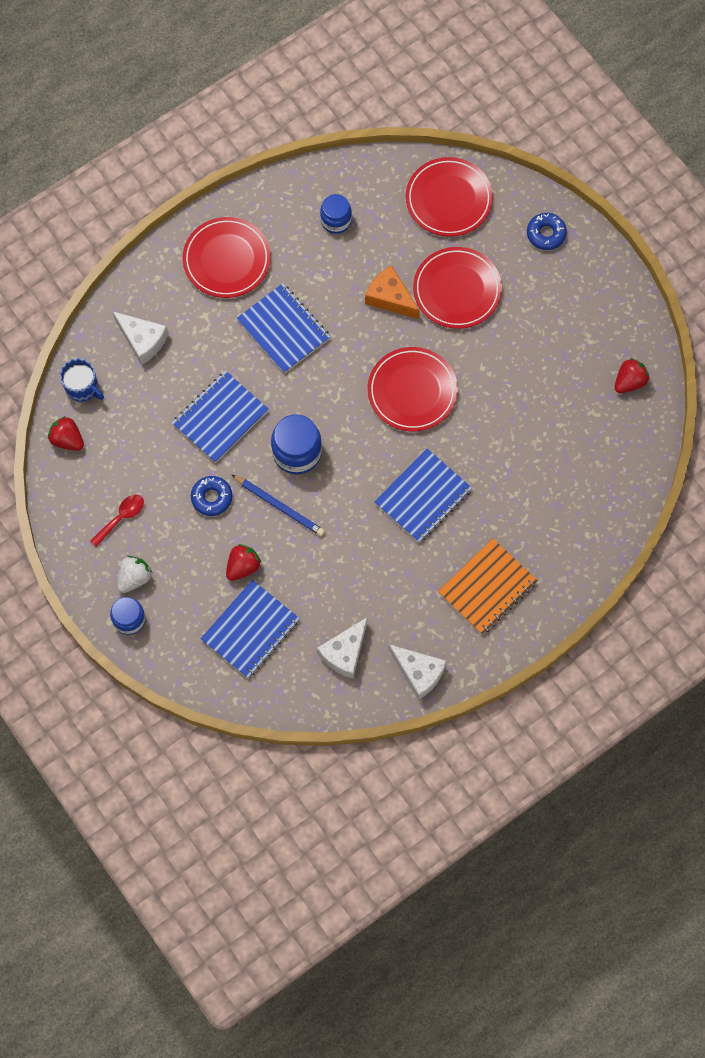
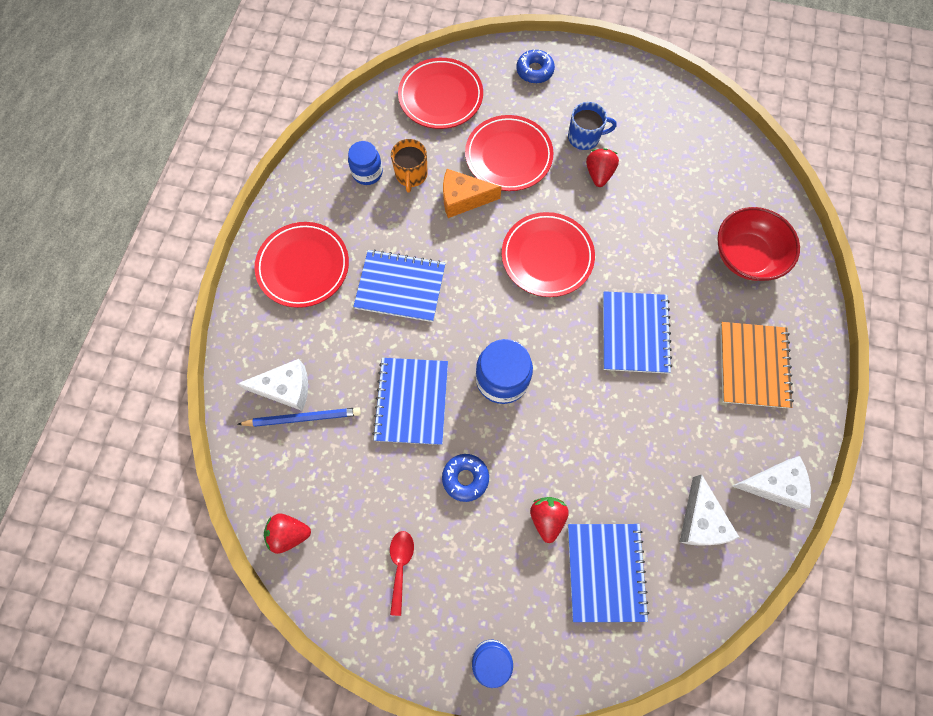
camera: 40 degrees left, 0 degrees up
blue mug [60,358,104,402] -> blue mug moved to [568,102,617,150]
white strawberry [117,556,152,593] -> none
blue pencil [232,475,325,536] -> blue pencil moved to [237,407,361,427]
red strawberry [615,358,649,393] -> red strawberry moved to [586,148,619,187]
none -> orange mug [391,139,428,193]
none -> red bowl [717,207,800,281]

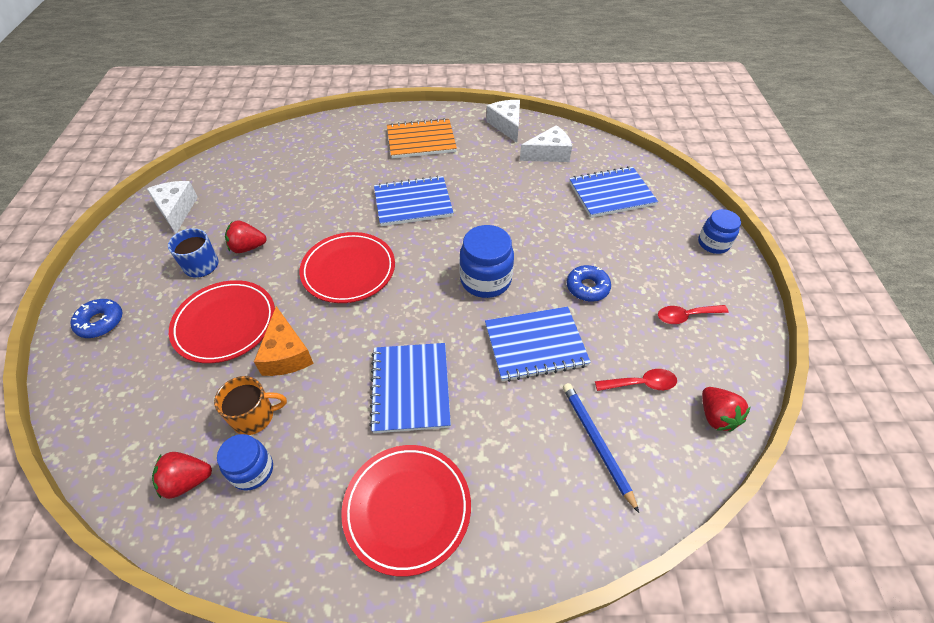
camera: 105 degrees left, 20 degrees down
white cheese [237,359,308,411] -> white cheese moved to [147,181,198,234]
red plate [398,58,483,129] -> none
red strawberry [530,497,569,543] -> red strawberry moved to [152,452,212,499]
red bowl [717,207,800,281] -> none
none -> red spoon [595,369,677,391]

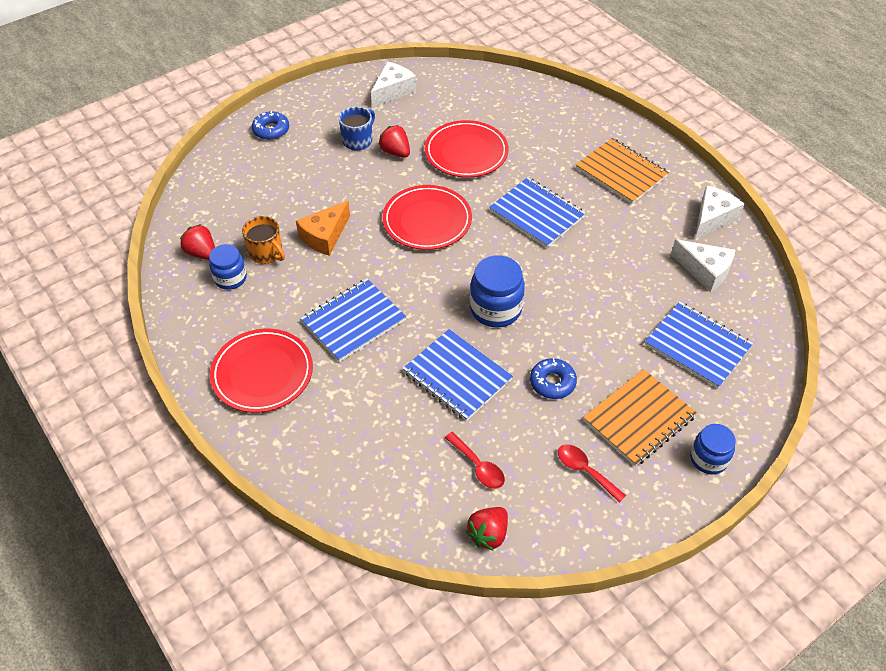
camera: 55 degrees right, 0 degrees up
red plate [169,280,275,363] -> red plate moved to [425,120,509,178]
blue pencil [563,383,639,513] -> none
none -> orange notebook [583,369,697,467]

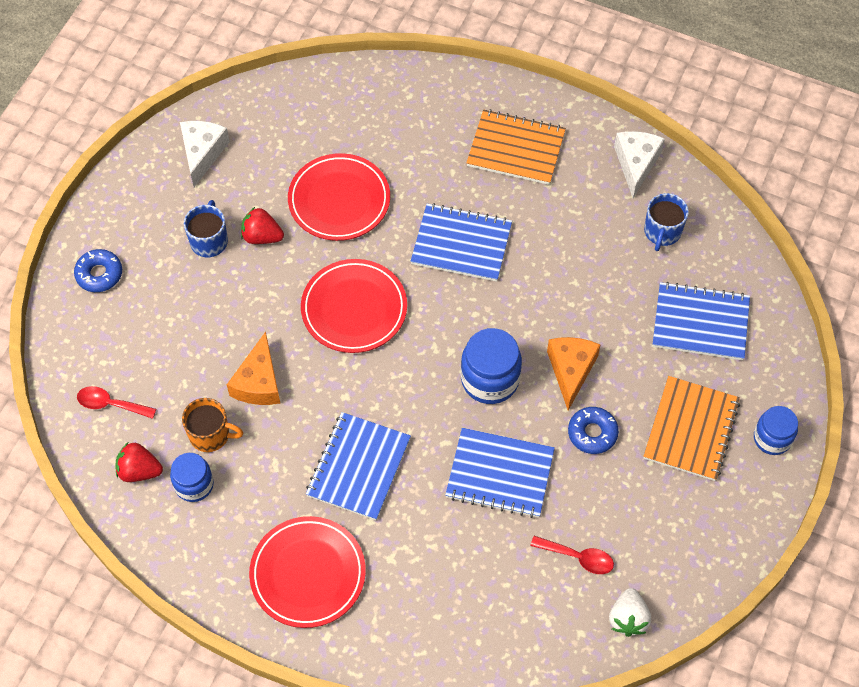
camera: 30 degrees left, 10 degrees up
red strawberry [466,507,508,551] -> white strawberry [609,588,651,637]
red spoon [558,444,626,503] -> red spoon moved to [77,386,156,419]
white cheese [671,239,735,292] -> blue mug [644,193,689,251]
none -> orange cheese [547,337,600,410]

